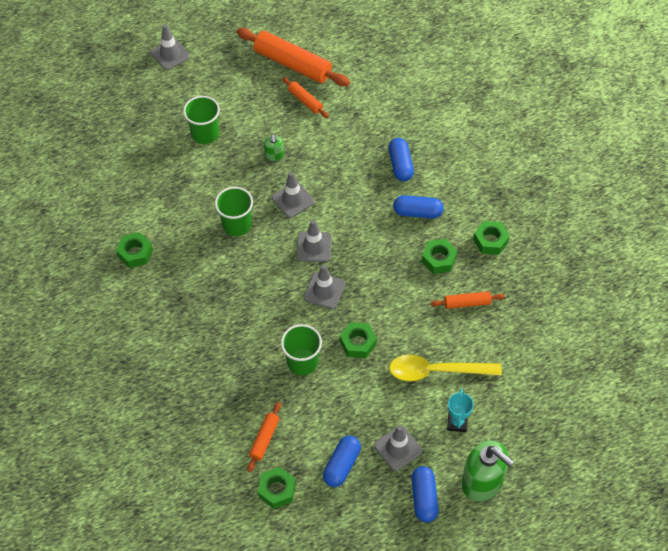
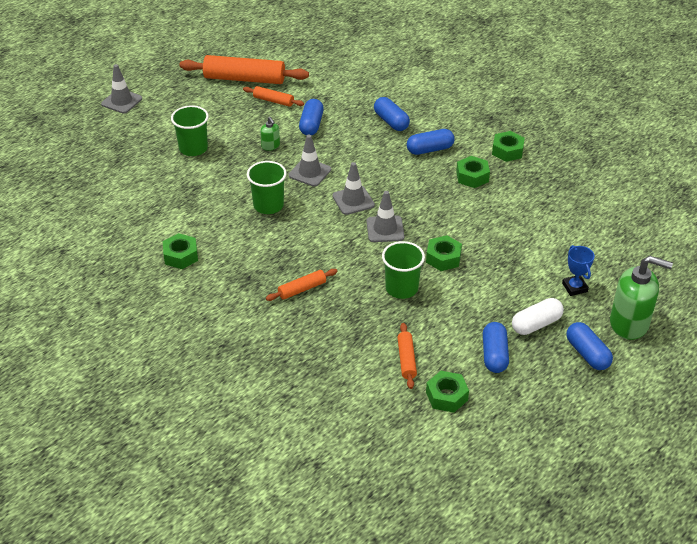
camera: 25 degrees left, 15 degrees down
grey traffic cone [374,425,422,471] -> white capsule [512,298,564,335]
yellow spoon [389,354,502,381] -> none
orange rolling pin [431,291,505,309] -> orange rolling pin moved to [266,269,338,301]
turquoise trophy [447,388,474,432] -> blue trophy [562,245,595,296]
none -> blue capsule [299,99,324,135]

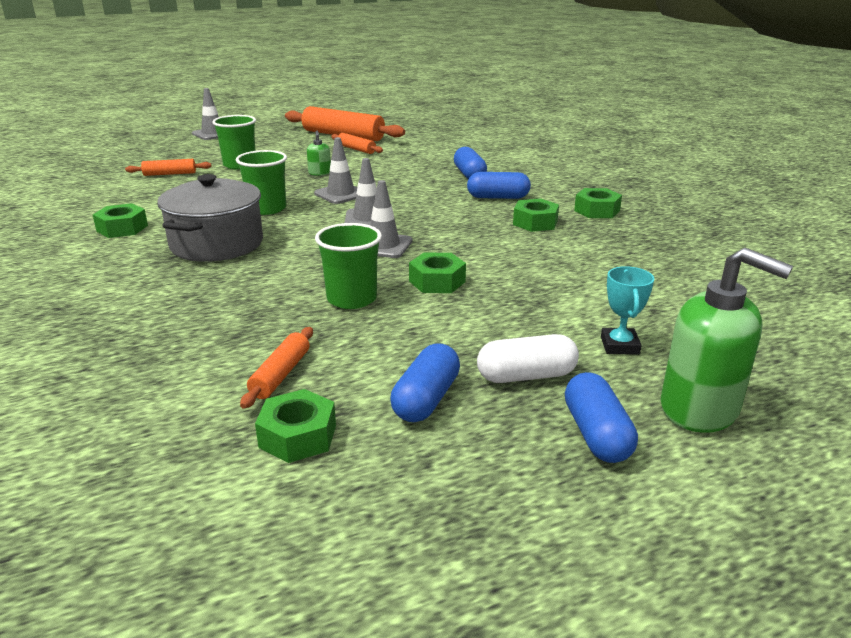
camera: 20 degrees right, 15 degrees down
orange rolling pin [266,269,338,301] -> orange rolling pin moved to [125,159,211,176]
blue capsule [299,99,324,135] -> none
blue trophy [562,245,595,296] -> turquoise trophy [601,266,654,355]
none -> grey pot [157,174,263,262]

